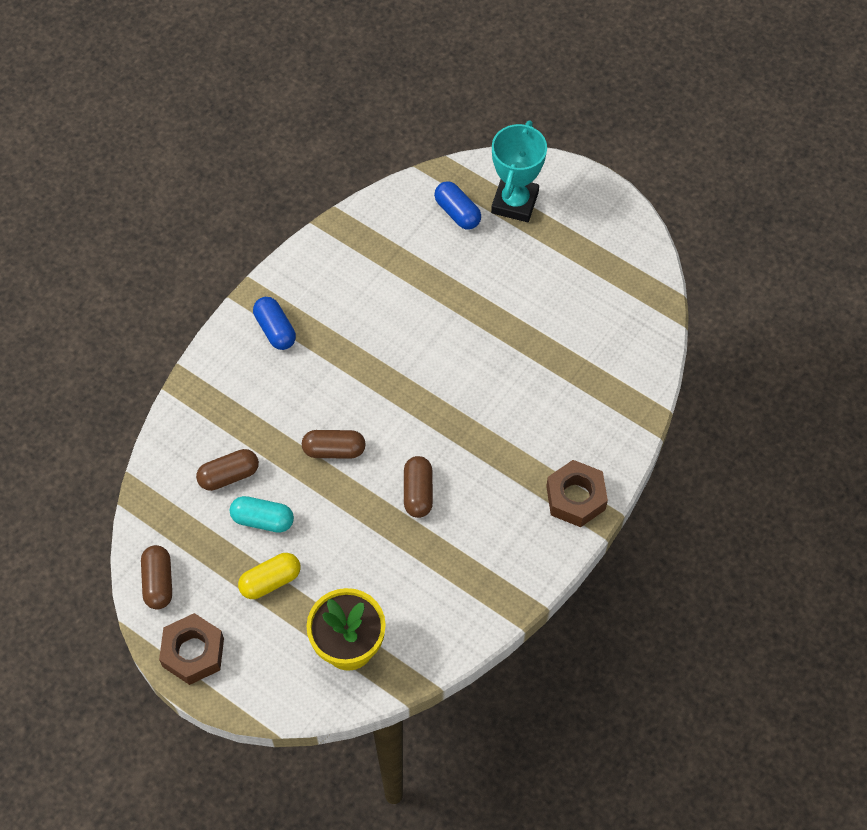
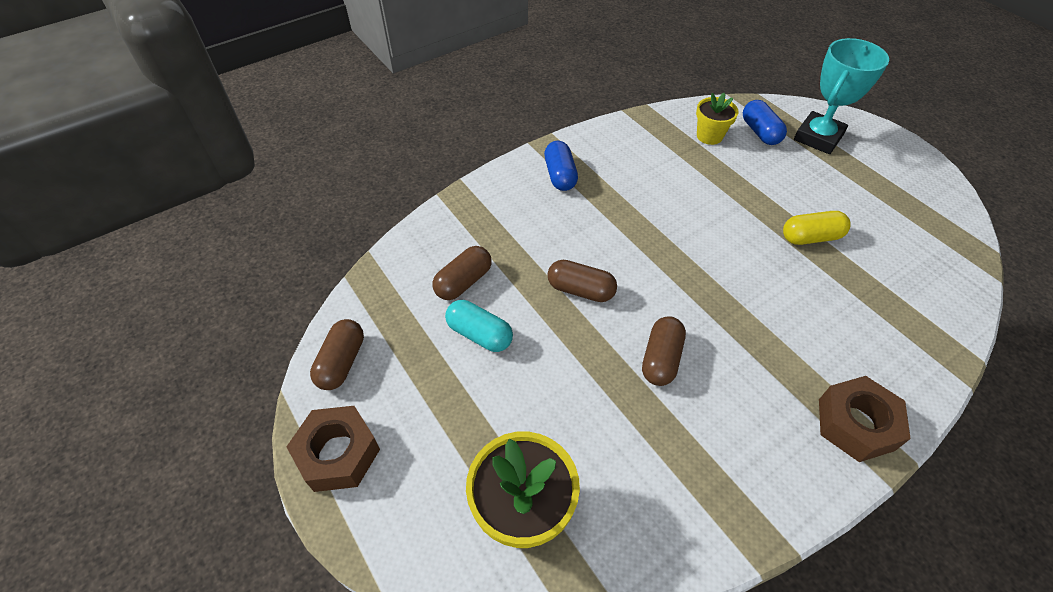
camera: 20 degrees right, 10 degrees down
brown capsule [196,449,259,491] -> brown capsule turned 45 degrees counterclockwise [432,246,492,300]
yellow capsule [238,553,300,599] -> yellow capsule moved to [783,211,851,245]
none -> yellow flower pot [696,93,738,145]

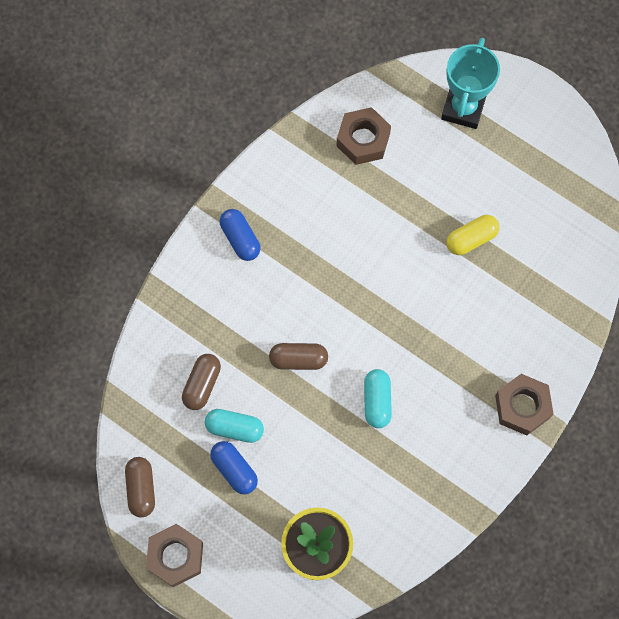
camera: 20 degrees left, 20 degrees up
brown capsule [642,316,686,386] -> turquoise capsule [364,369,392,428]
yellow flower pot [696,93,738,145] -> brown nut [337,107,391,165]
blue capsule [743,100,787,145] -> blue capsule moved to [210,441,258,494]

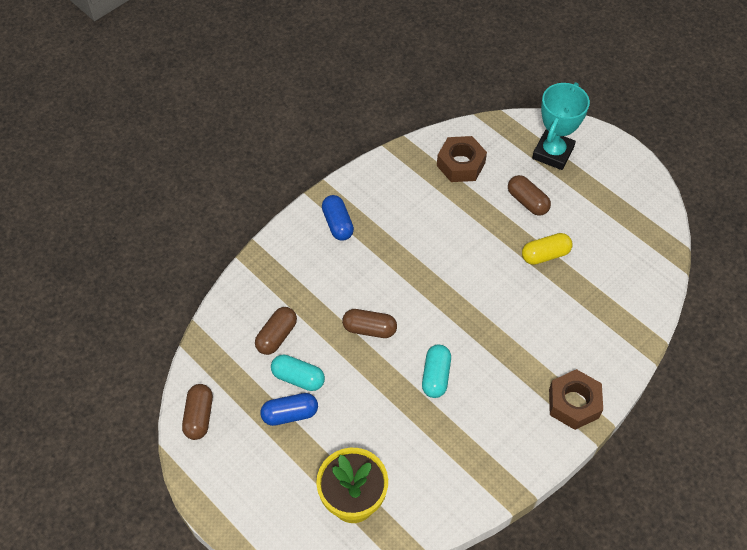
camera: 10 degrees right, 15 degrees down
brown nut [146,524,203,587] -> none
blue capsule [210,441,258,494] -> blue capsule turned 75 degrees counterclockwise [260,393,318,426]
none -> brown capsule [508,175,551,216]

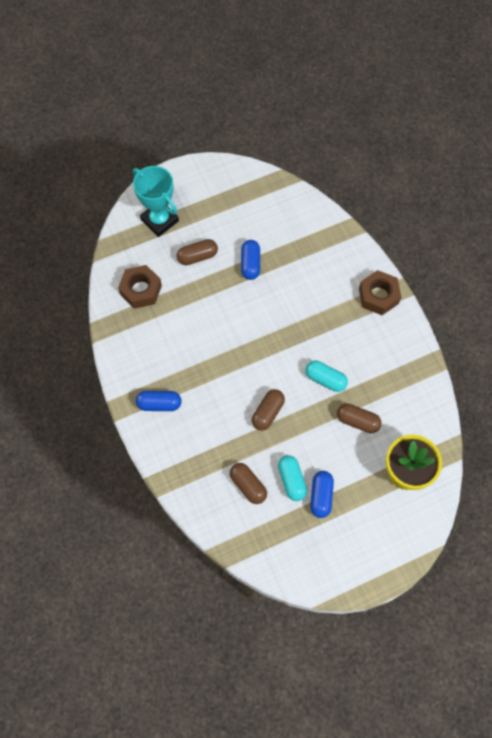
camera: 70 degrees left, 10 degrees up
brown capsule [182,384,213,440] -> brown capsule moved to [337,403,382,433]
turquoise capsule [271,355,325,391] -> turquoise capsule turned 60 degrees counterclockwise [278,455,307,501]
yellow capsule [522,233,572,265] -> blue capsule [241,240,260,280]

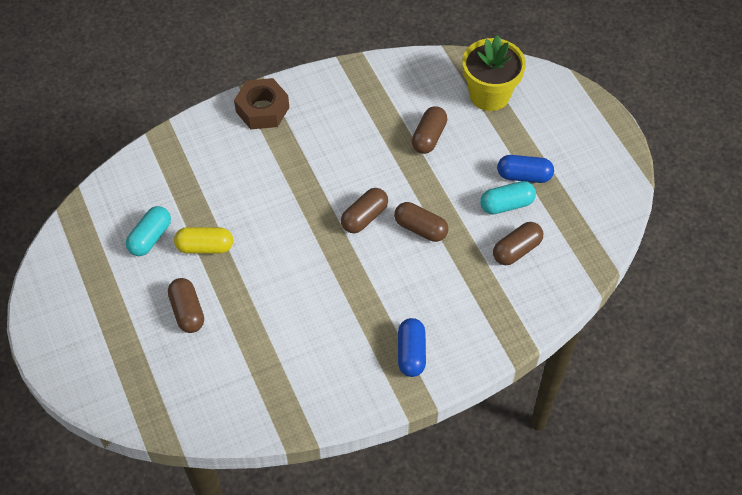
camera: 90 degrees left, 10 degrees down
brown nut [118,265,162,309] -> none
turquoise trophy [133,166,179,237] -> none
blue capsule [241,240,260,280] -> yellow capsule [174,227,233,254]
turquoise capsule [305,361,348,392] -> turquoise capsule moved to [126,206,171,256]
none -> brown capsule [341,188,388,233]

